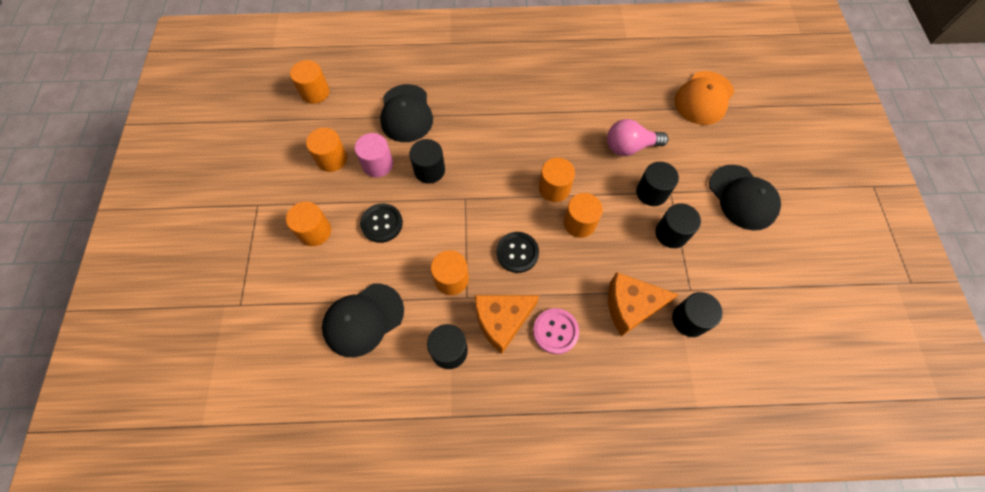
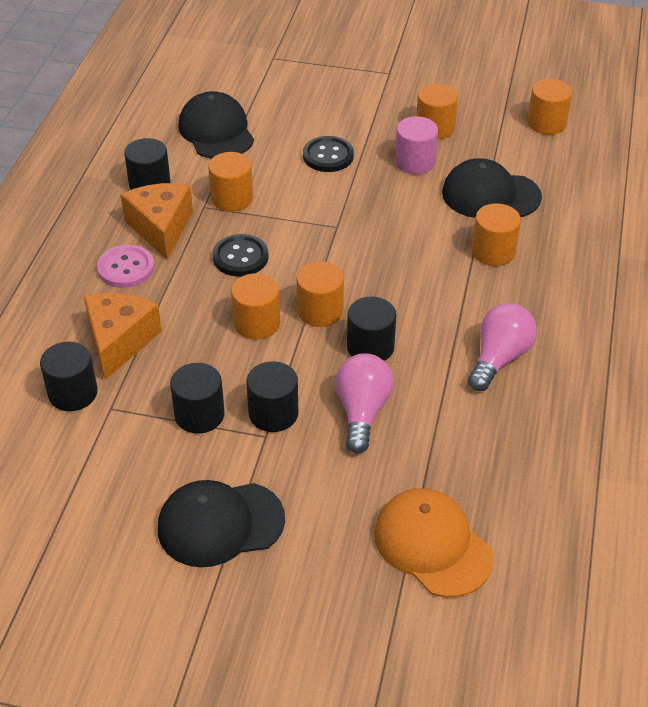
camera: 105 degrees right, 20 degrees down
orange cylinder [286,202,331,246] -> orange cylinder moved to [472,203,521,266]
black cylinder [409,139,445,184] -> black cylinder moved to [347,296,396,361]
none -> pink light bulb [468,303,537,391]

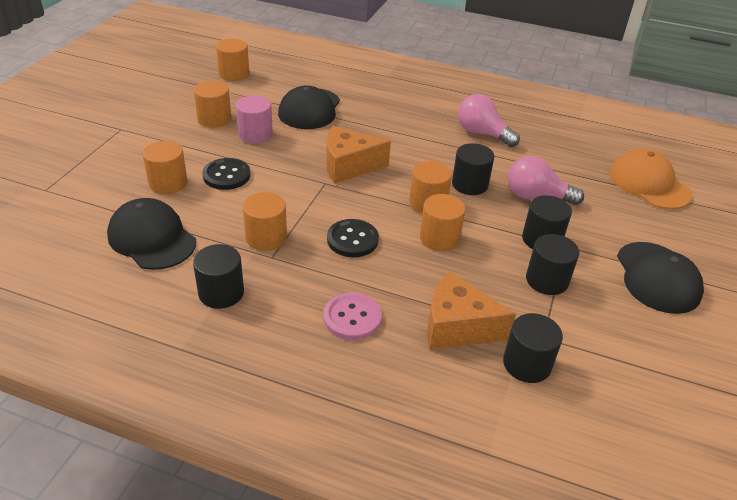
camera: 85 degrees left, 5 degrees down
orange cheese [120,183,193,260] -> orange cheese moved to [326,126,391,184]
black cap [178,91,254,159] -> black cap turned 60 degrees clockwise [107,198,196,270]
orange cap [374,488,494,597] -> orange cap turned 90 degrees clockwise [610,149,692,209]
orange cylinder [472,203,521,266] -> orange cylinder moved to [142,141,188,194]

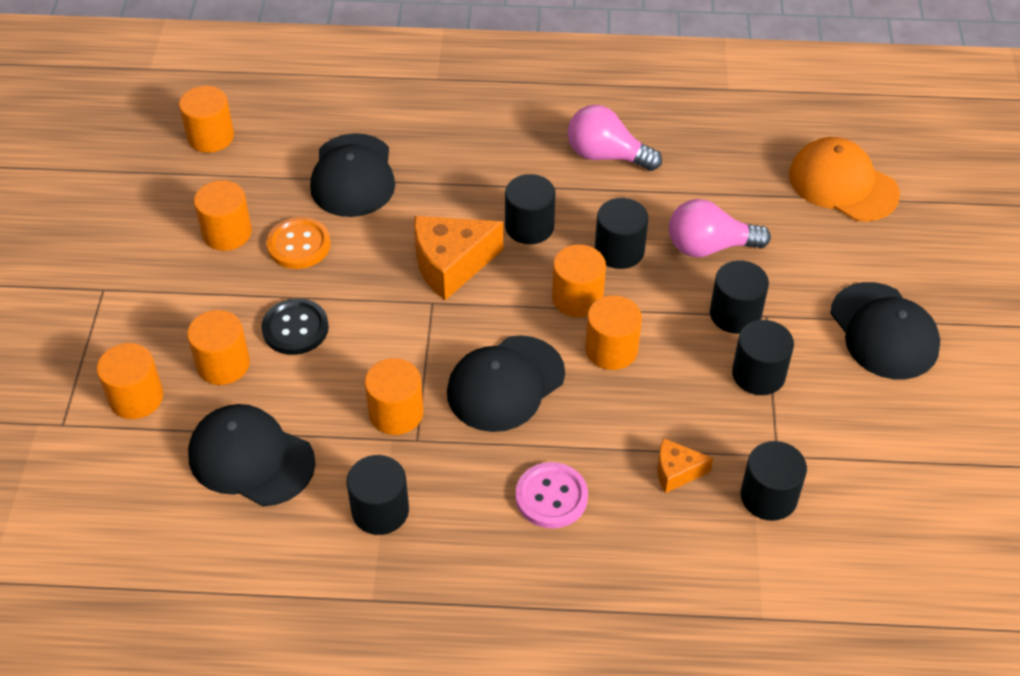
camera: 15 degrees left, 10 degrees up
pink cylinder [236,95,273,144] -> orange button [267,217,331,269]
black button [327,219,379,257] -> black cap [447,335,565,432]
orange cheese [427,271,516,350] -> orange cheese [657,438,713,493], size x0.54
none -> orange cylinder [97,343,164,419]
none -> black cylinder [505,174,556,244]

